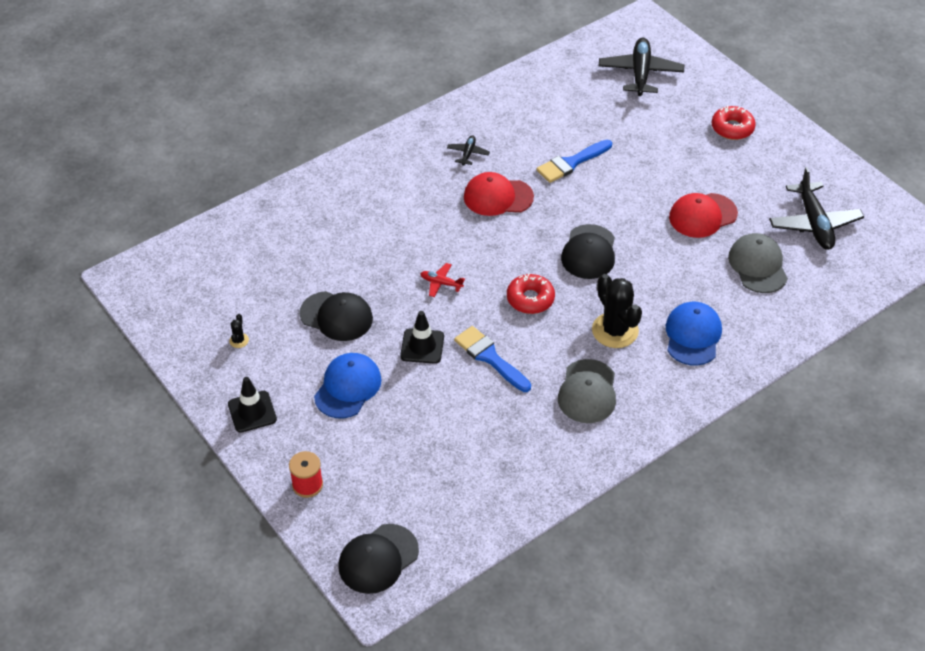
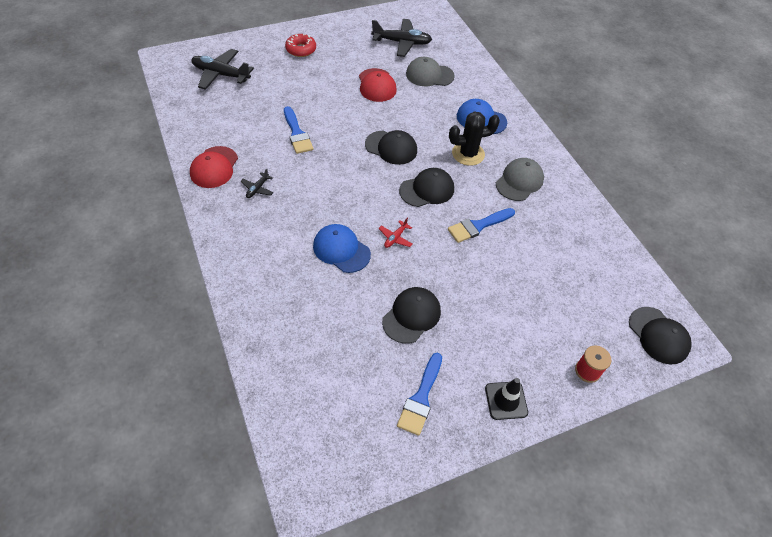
camera: 80 degrees left, 5 degrees up
black cactus [229,314,249,348] -> blue brush [397,353,442,436]
blue cap [314,353,382,419] -> blue cap moved to [313,224,371,273]
black traffic cone [400,311,444,364] -> none
black plane [447,135,490,166] -> black plane turned 90 degrees counterclockwise [240,169,273,198]
red cap [464,172,534,216] -> red cap moved to [190,146,238,188]
red donut [507,273,555,314] -> black cap [399,168,454,207]
grey cap [558,359,616,423] -> grey cap turned 75 degrees counterclockwise [496,158,544,201]

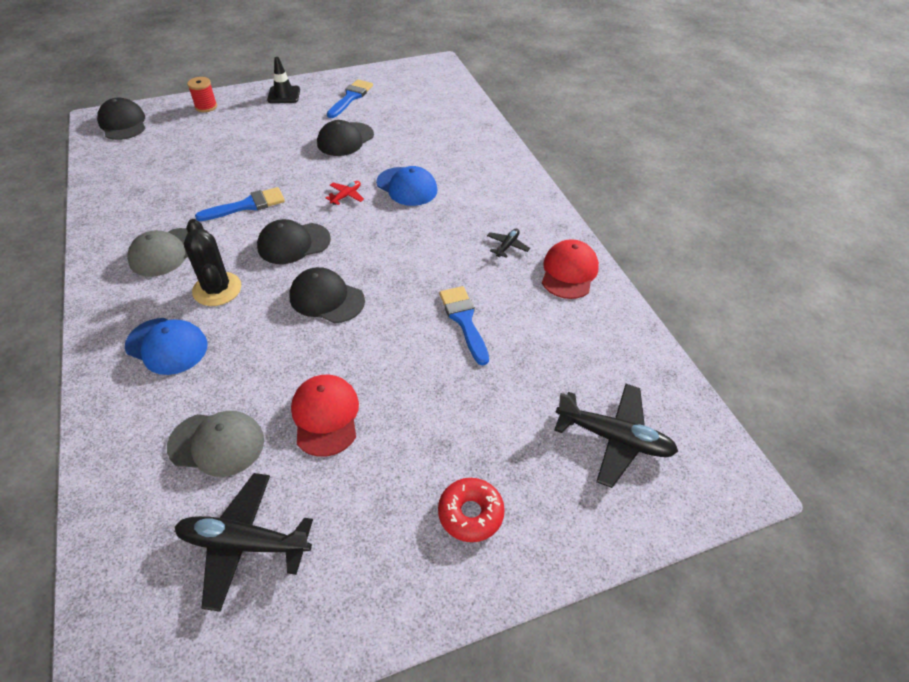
camera: 175 degrees left, 5 degrees down
black cactus [449,111,500,166] -> black cactus turned 75 degrees clockwise [184,219,242,306]

